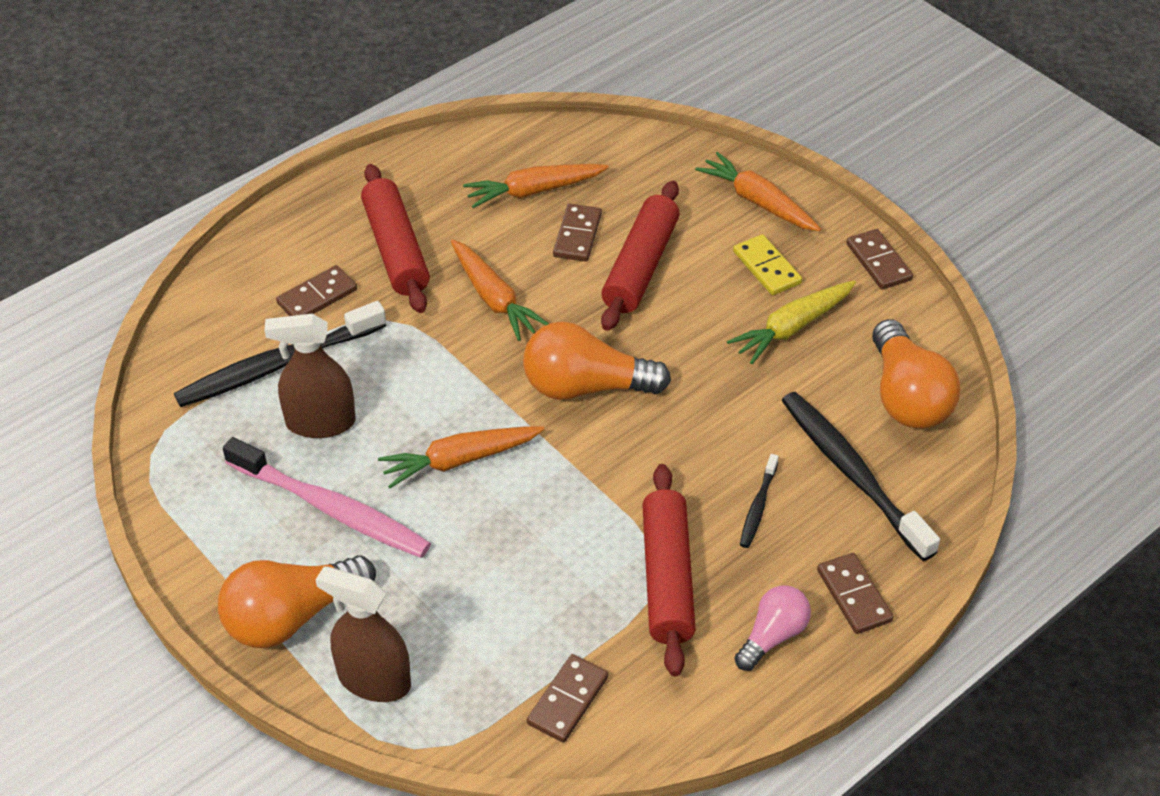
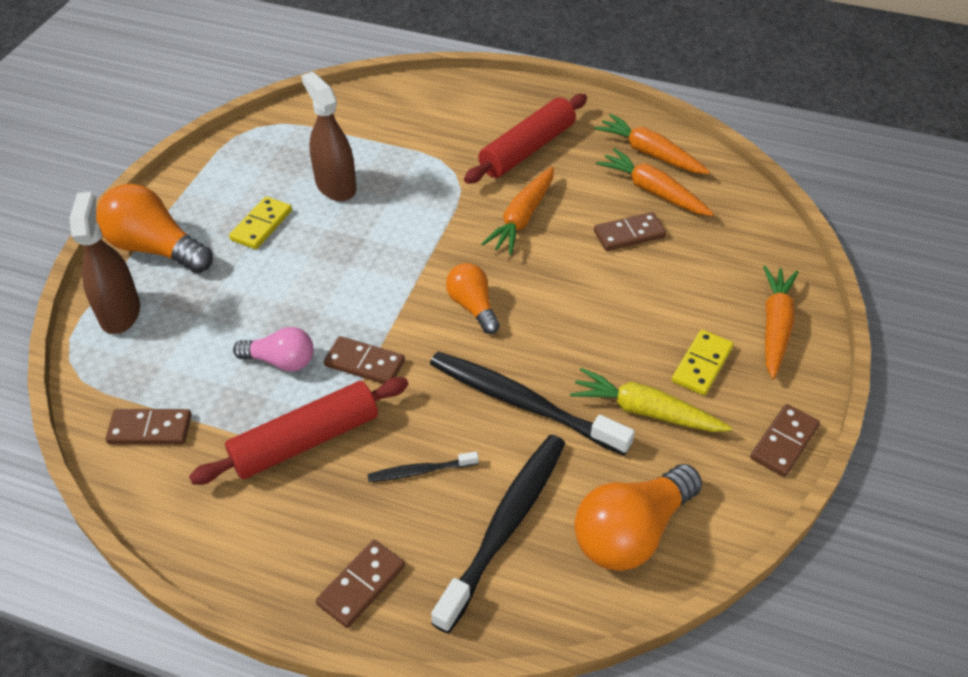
camera: 60 degrees right, 0 degrees up
black toothbrush [174,301,386,407] -> black toothbrush moved to [430,352,635,456]
pink toothbrush [223,437,431,558] -> yellow domino [229,196,292,249]
brown domino [276,265,357,316] -> brown domino moved to [324,336,405,384]
orange carrot [378,426,545,488] -> orange carrot moved to [594,114,710,174]
orange light bulb [523,322,671,400] -> orange light bulb [446,263,500,334], size x0.60
red rolling pin [601,181,680,331] -> none
pink light bulb [735,585,811,671] -> pink light bulb moved to [233,327,314,372]

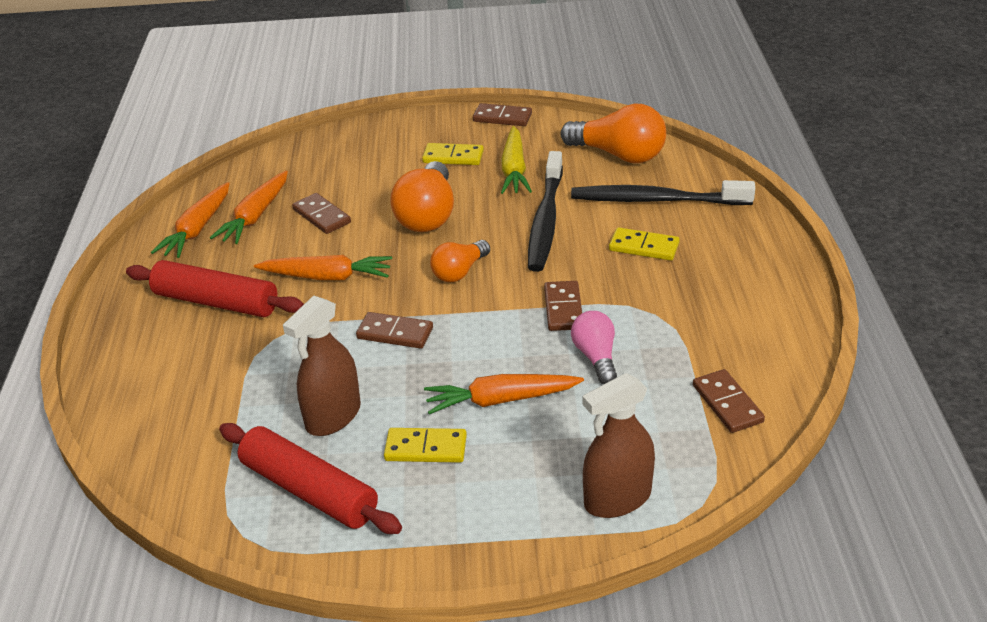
camera: 110 degrees left, 10 degrees down
orange light bulb [96,184,213,273] -> orange light bulb moved to [390,161,454,232]
red rolling pin [189,377,409,485] -> red rolling pin moved to [219,423,402,534]
brown domino [316,540,405,628] -> brown domino moved to [356,312,433,349]
black toothbrush [367,451,479,482] -> yellow domino [609,227,680,261]
orange carrot [763,266,798,379] -> orange carrot moved to [424,374,584,414]

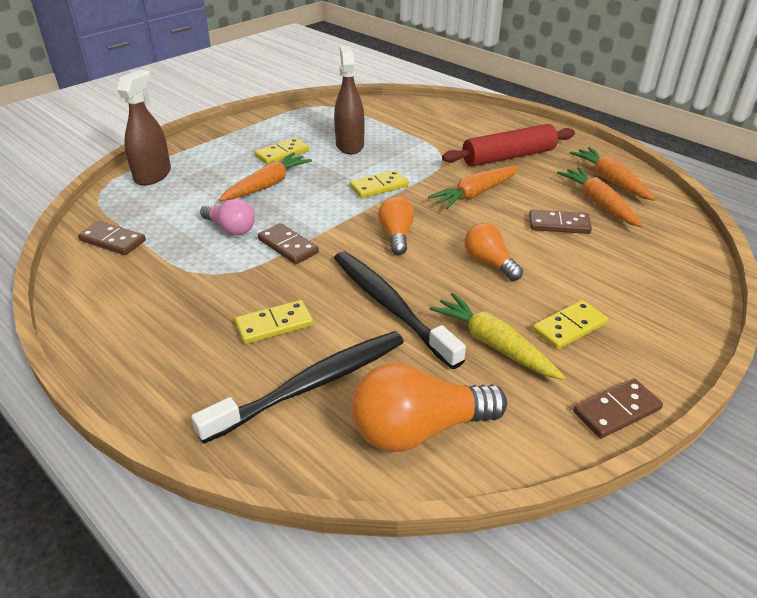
camera: 135 degrees right, 0 degrees up
red rolling pin [219,423,402,534] -> none
brown domino [356,312,433,349] -> yellow domino [350,170,409,198]
orange light bulb [390,161,454,232] -> orange light bulb [464,223,523,281], size x0.60

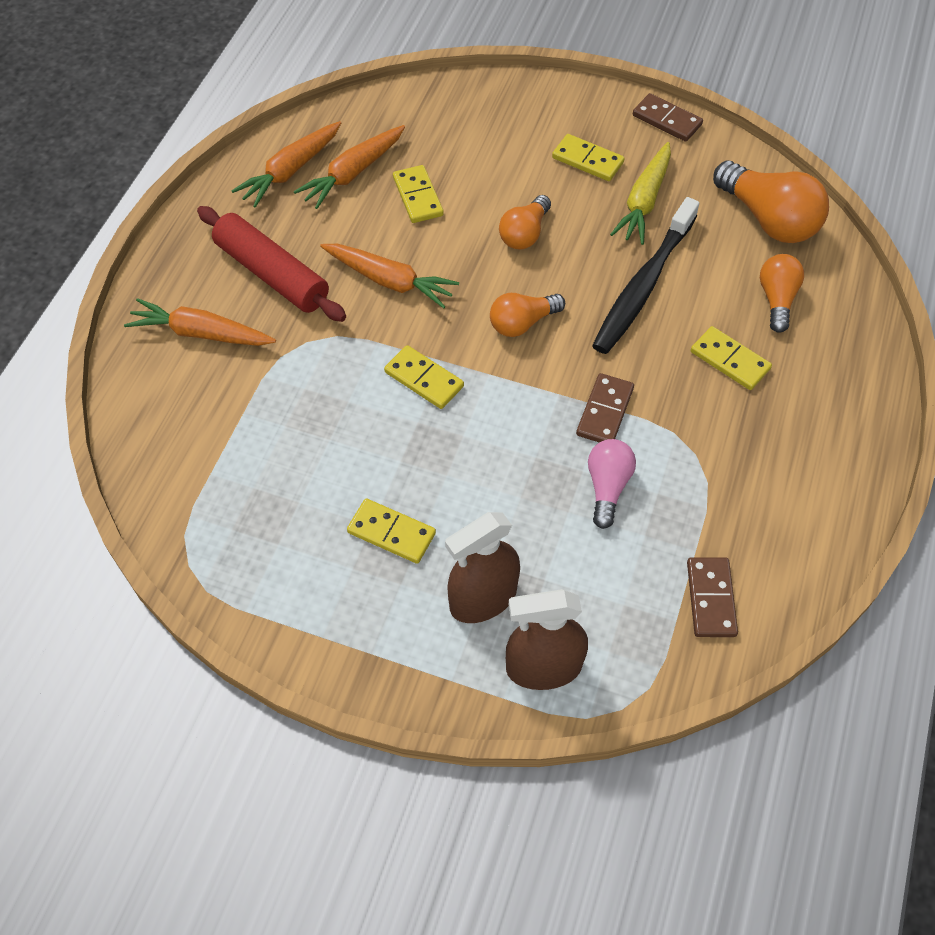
camera: 115 degrees left, 20 degrees up
black toothbrush [191,331,404,444] -> orange light bulb [760,254,804,333]
orange carrot [219,152,312,201] -> orange carrot moved to [124,298,276,346]
brown spray bottle [334,46,365,154] -> brown spray bottle moved to [445,512,520,623]
brown domino [529,209,592,234] -> yellow domino [393,165,444,223]

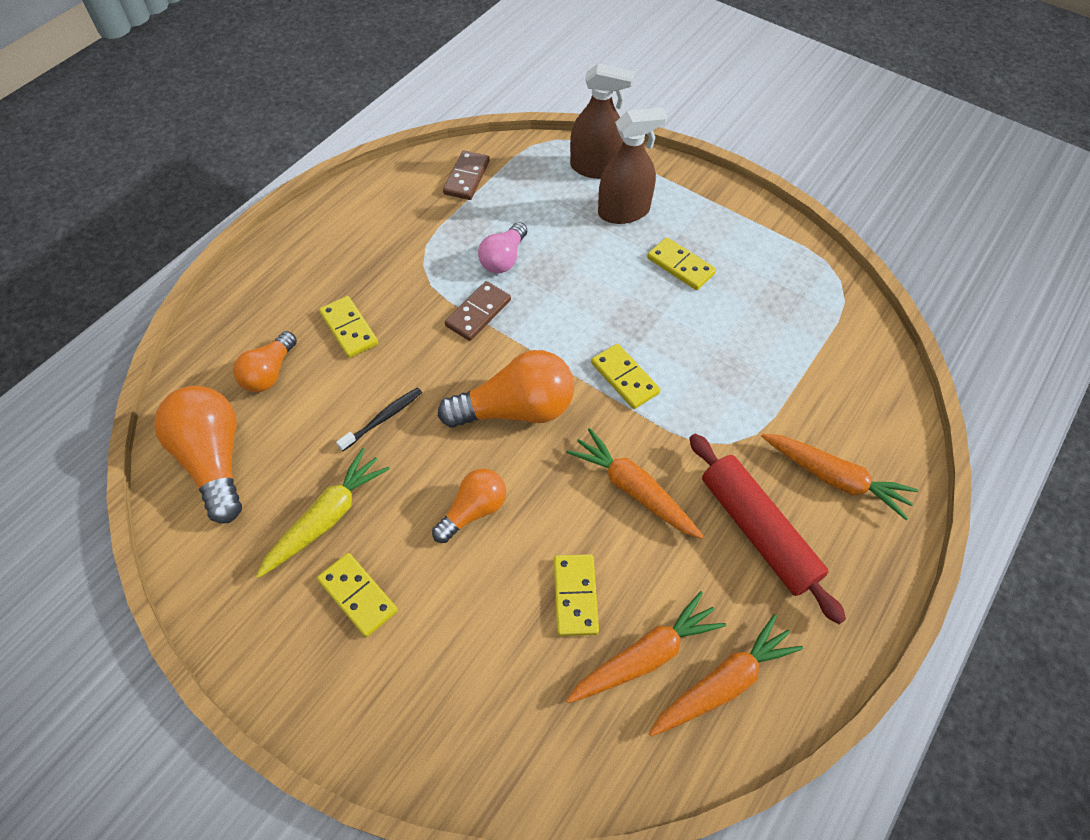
camera: 165 degrees left, 0 degrees up
orange light bulb [490,293,565,337] -> orange light bulb [438,350,574,428], size x1.66
black toothbrush [592,197,699,354] -> black toothbrush [336,387,422,451], size x0.48
brown domino [633,93,703,142] -> none

